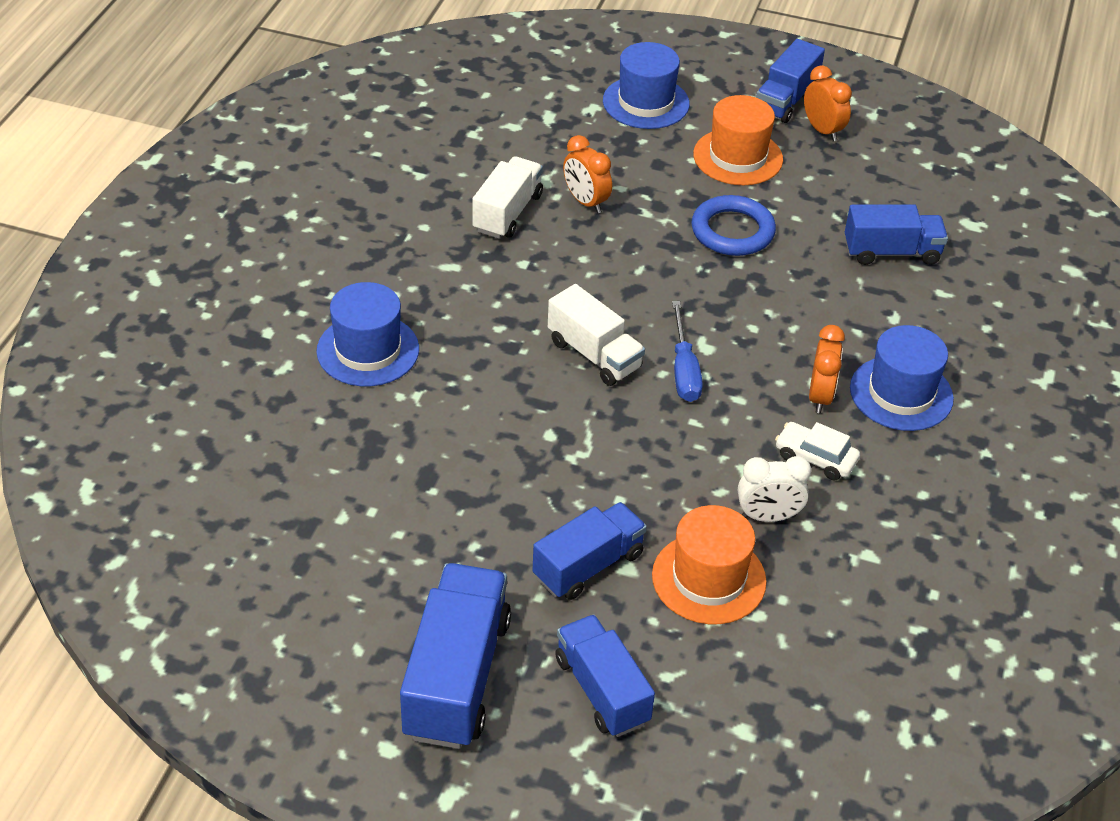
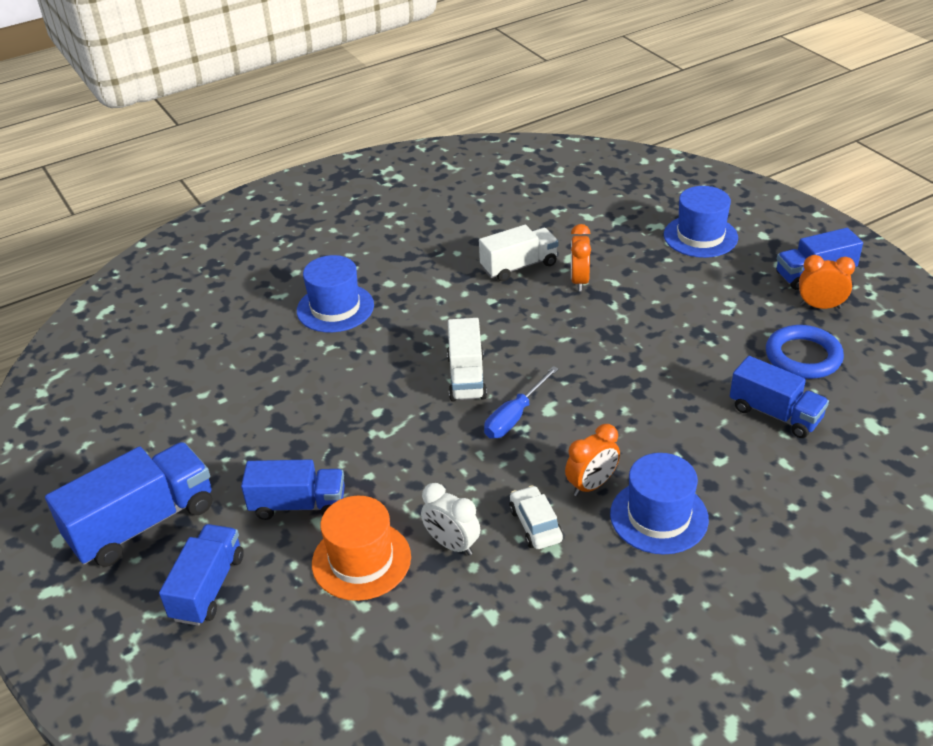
camera: 45 degrees right, 5 degrees down
blue ring [692,195,776,256] -> blue ring moved to [766,325,844,379]
orange hat [693,95,783,185] -> none
orange clock [804,65,852,141] -> orange clock turned 90 degrees counterclockwise [799,255,855,309]

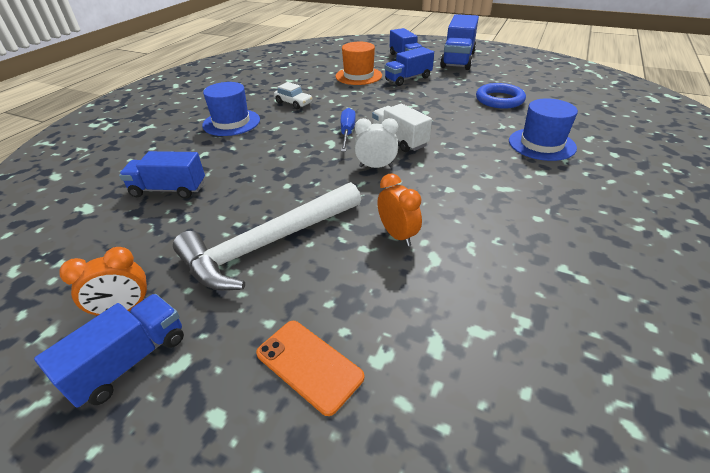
camera: 145 degrees right, 0 degrees up
white clock [421,483,480,555] -> white clock moved to [354,118,398,168]
white truck [479,225,558,281] -> none
orange clock [565,424,620,496] -> none
blue hat [664,186,738,258] -> orange phone [256,321,364,416]
blue ring [766,325,844,379] -> blue ring moved to [476,83,526,109]
none -> white hammer [173,182,361,291]

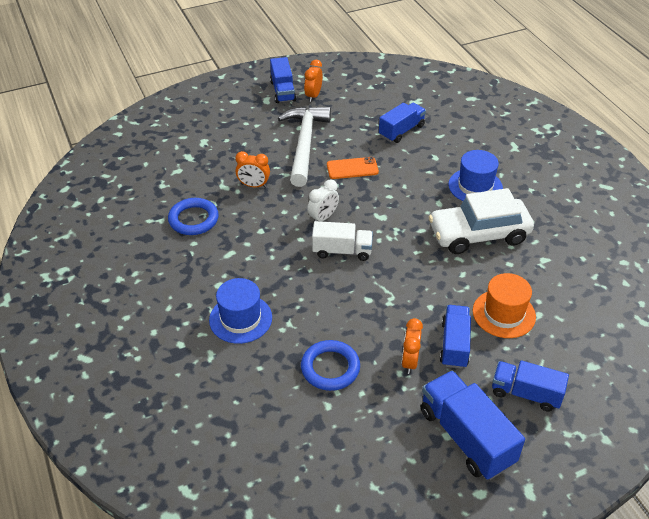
camera: 130 degrees right, 5 degrees up
orange phone [256,321,364,416] -> orange phone moved to [327,157,379,179]
white car [274,82,312,109] -> white car [428,188,534,254], size x2.26
blue screwdriver [340,108,356,152] -> none
none -> blue ring [168,198,219,235]
none -> orange clock [402,318,423,374]

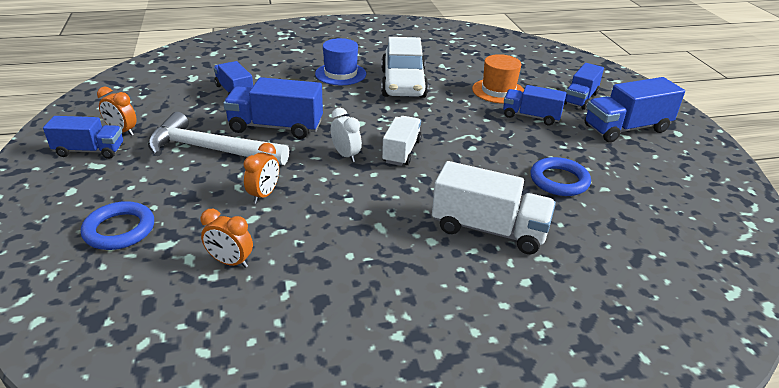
camera: 80 degrees left, 10 degrees down
blue ring [168,198,219,235] -> blue ring moved to [81,201,154,250]
blue hat [209,278,272,344] -> white truck [432,161,556,254]
orange phone [327,157,379,179] -> blue truck [223,77,323,139]
orange clock [402,318,423,374] -> orange clock moved to [201,209,253,268]

